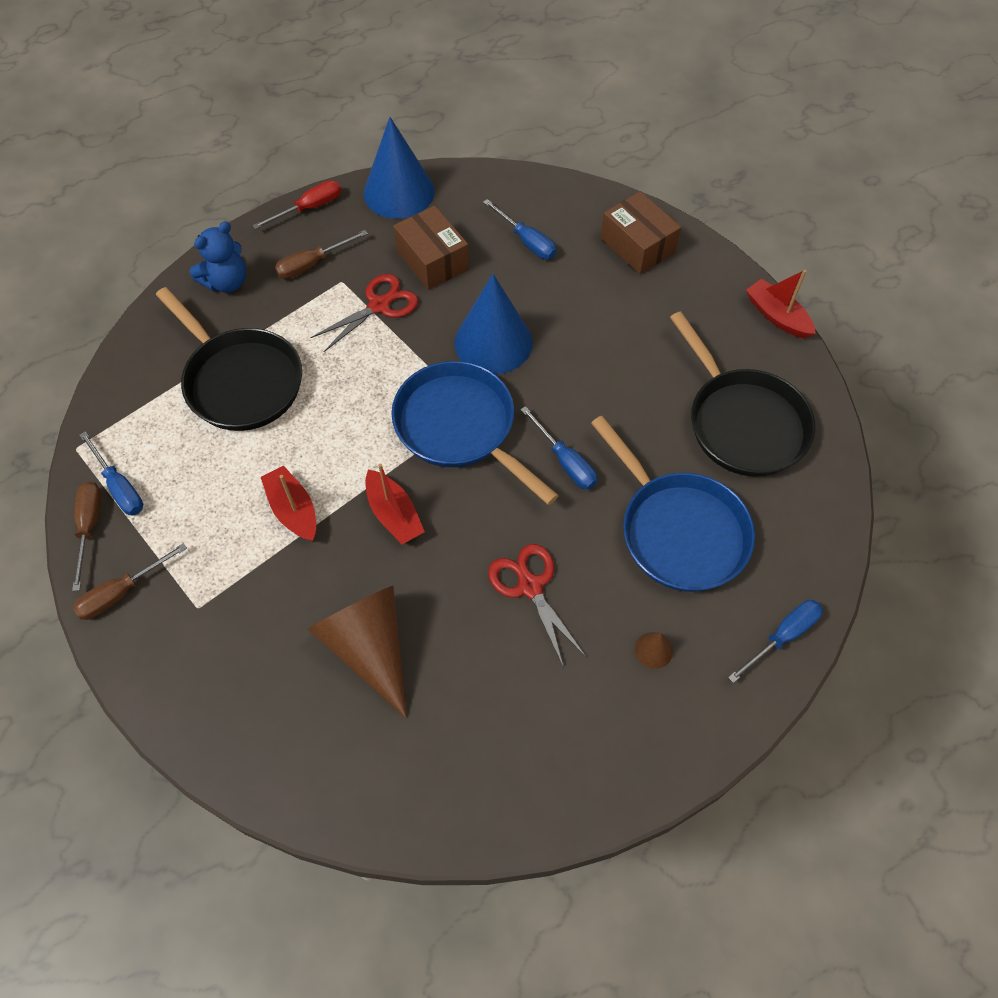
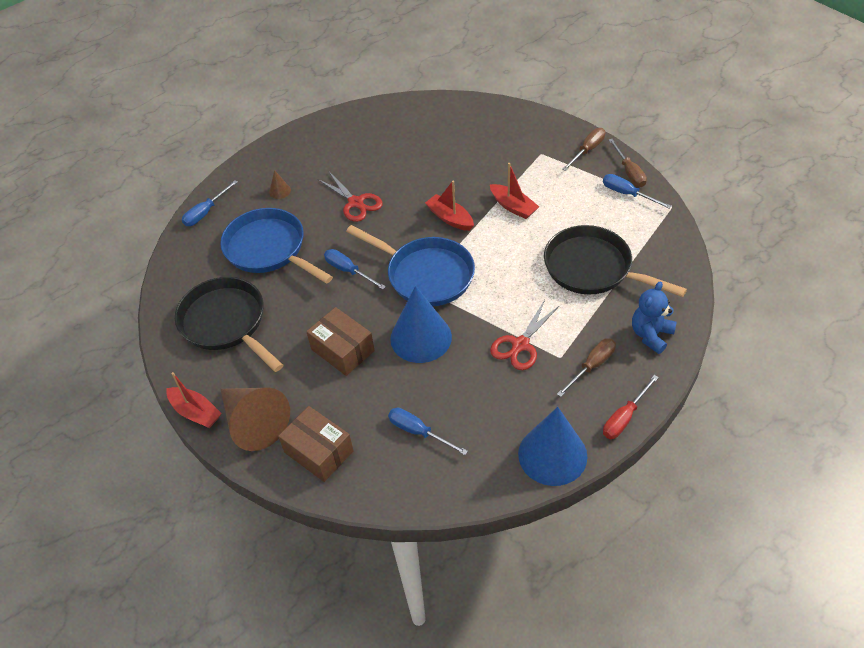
camera: 170 degrees right, 10 degrees down
brown cone [307,586,407,719] -> brown cone moved to [221,388,290,451]
brown box [393,206,469,290] -> brown box moved to [306,307,375,376]

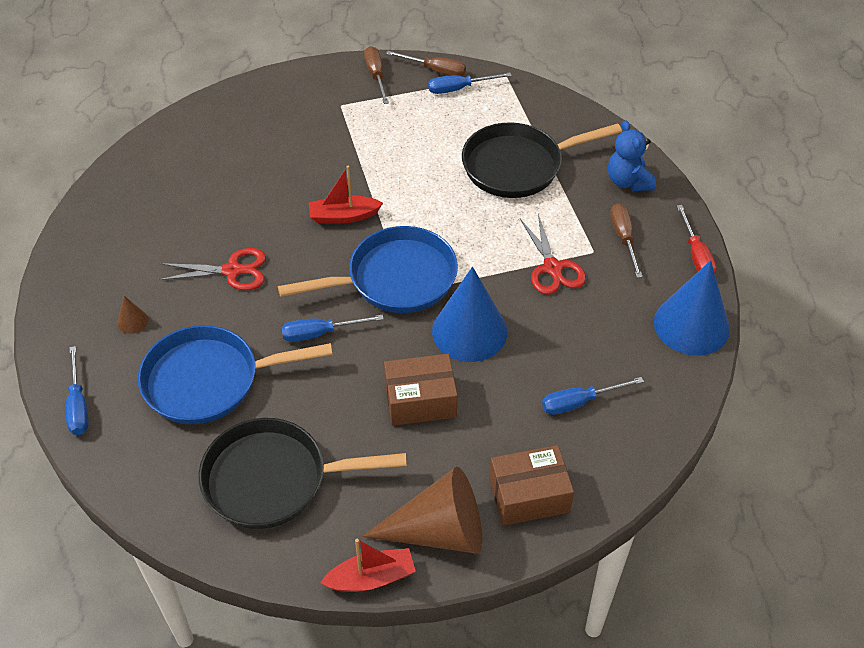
camera: 55 degrees left, 0 degrees up
red boat [490,163,539,219] -> none

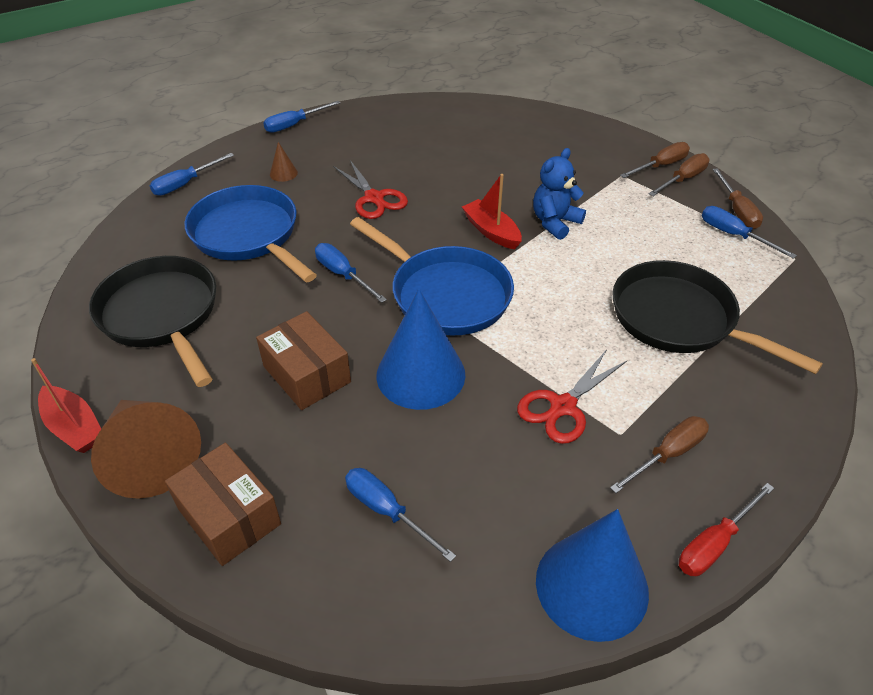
camera: 60 degrees right, 5 degrees down
blue teddy bear [608,121,656,191] -> blue teddy bear moved to [533,148,586,240]
none -> blue screwdriver [263,101,340,133]
none -> brown screwdriver [620,142,690,178]

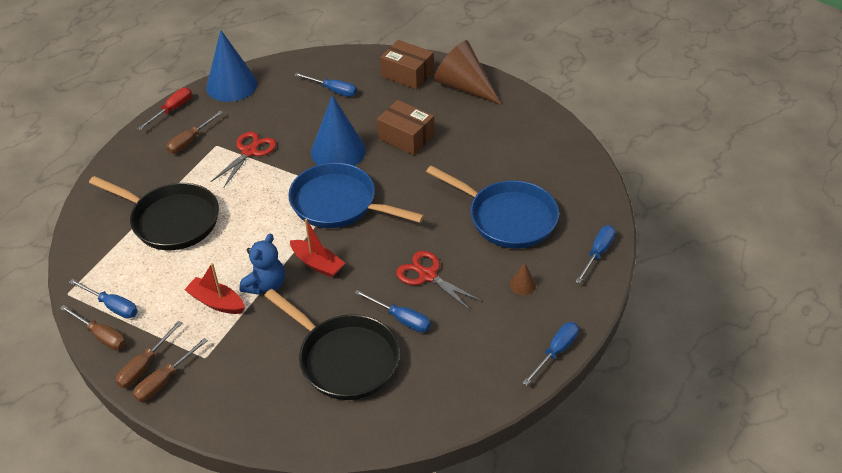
camera: 165 degrees right, 0 degrees up
red boat [31,358,101,453] -> red boat moved to [184,263,245,314]
black pan [89,256,216,387] -> black pan moved to [264,289,400,400]
blue screwdriver [315,243,387,303] -> blue screwdriver moved to [354,290,431,332]
brown screwdriver [712,168,763,229] -> brown screwdriver turned 150 degrees clockwise [60,305,126,350]

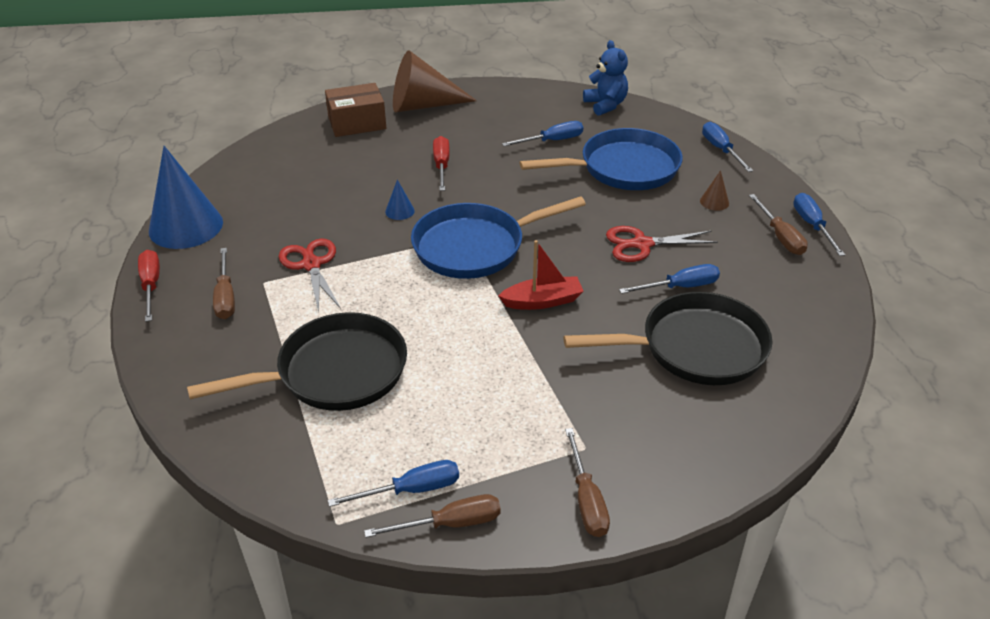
camera: 50 degrees left, 5 degrees down
brown screwdriver [116,321,182,388] -> brown screwdriver moved to [749,194,808,255]
red boat [184,263,245,314] -> none
blue teddy bear [239,234,285,295] -> blue teddy bear moved to [583,40,628,116]
blue screwdriver [295,73,357,97] -> blue screwdriver moved to [502,121,583,146]
blue cone [311,95,366,166] -> blue cone [385,180,415,220], size x0.41
brown box [377,100,434,155] -> red screwdriver [433,136,450,191]

